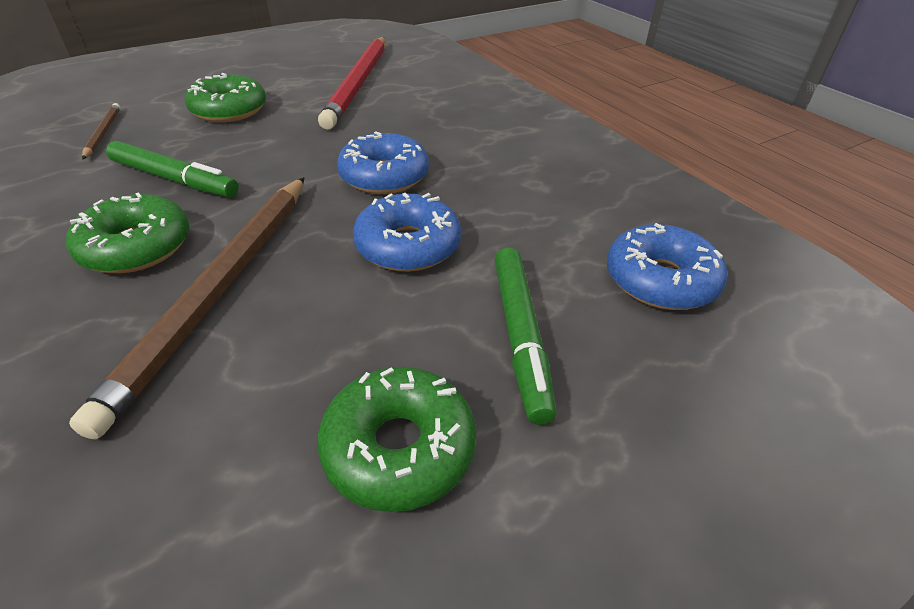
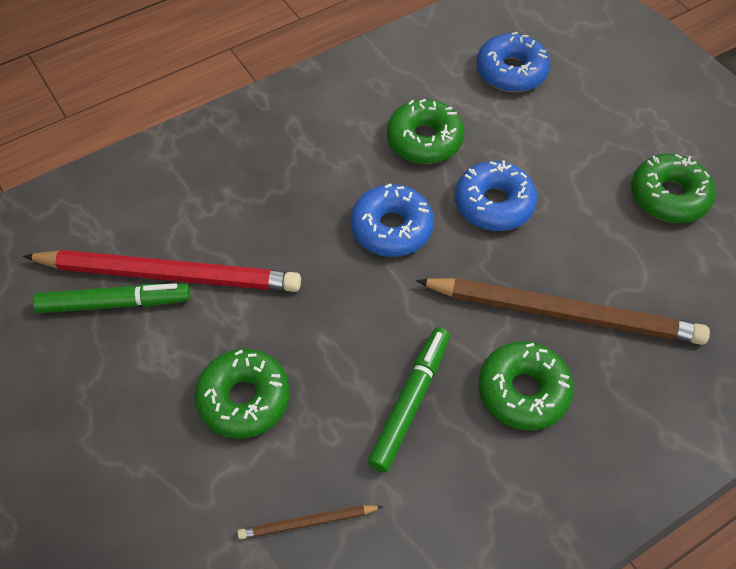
camera: 90 degrees left, 15 degrees up
green marker [495,247,557,425] -> green marker moved to [33,283,190,313]
none -> green donut [387,99,464,164]

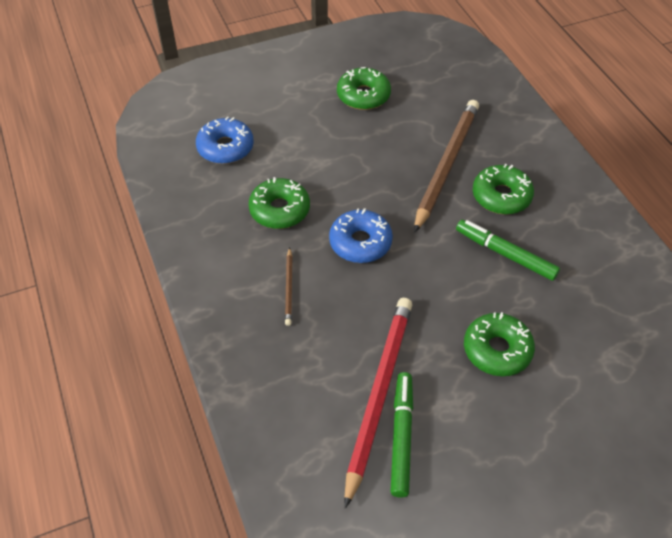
camera: 80 degrees left, 5 degrees down
brown pencil [237,505,383,539] -> brown pencil moved to [285,247,293,326]
blue donut [455,160,537,231] -> none

